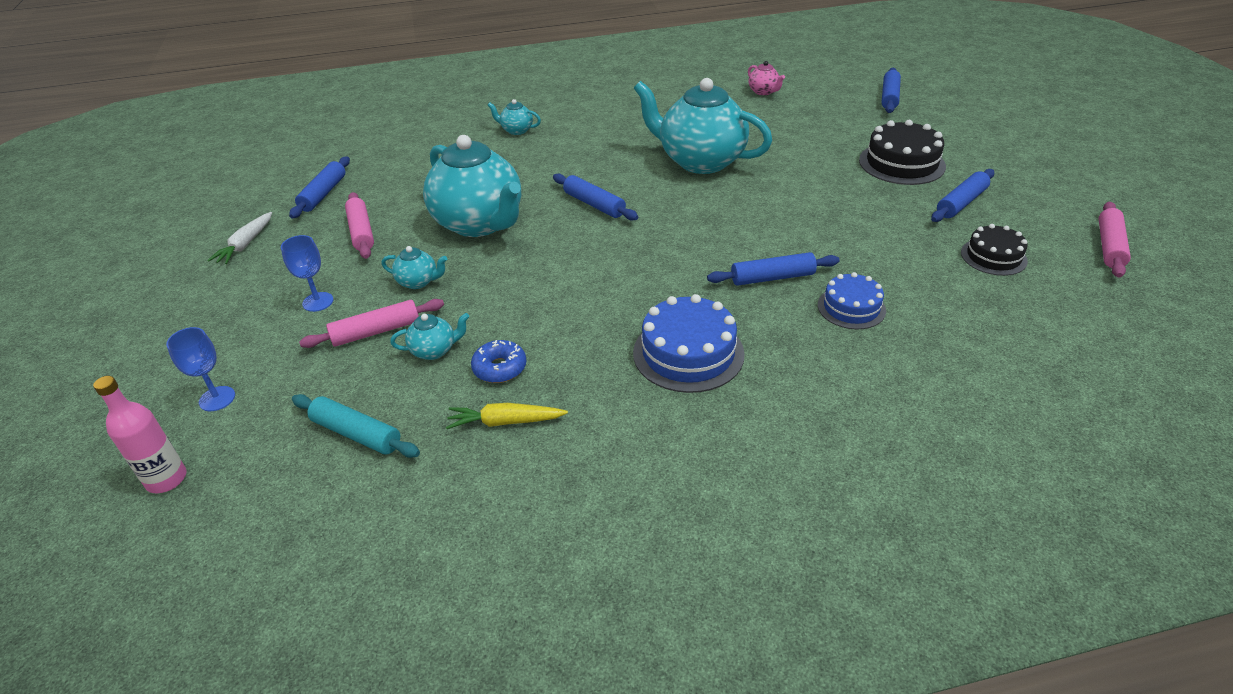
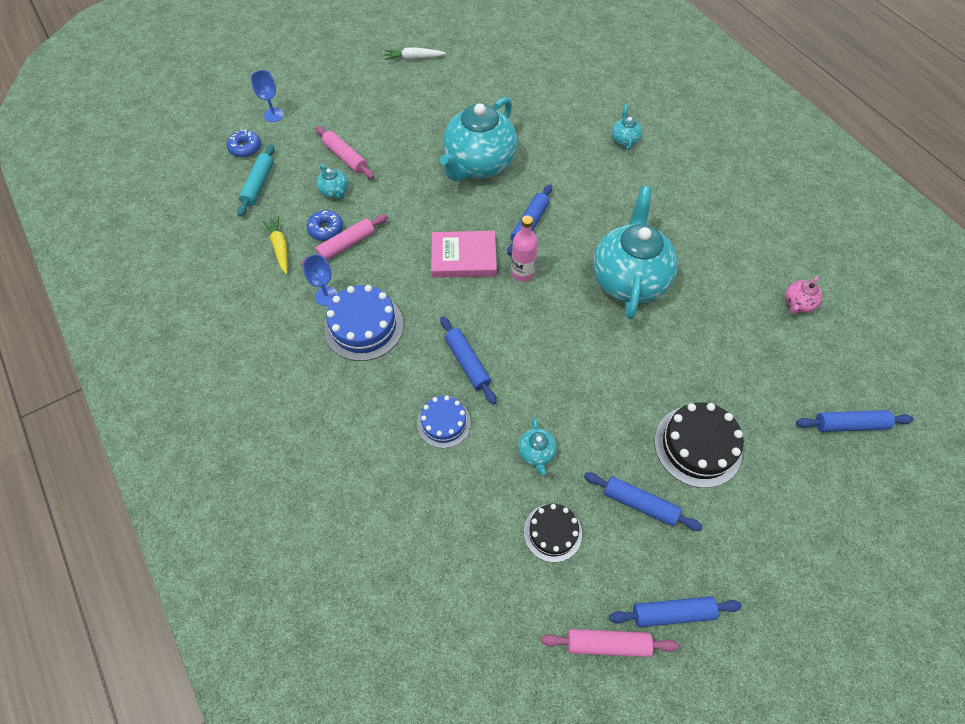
camera: 70 degrees right, 20 degrees up
pink bottle [93,376,186,493] -> pink bottle moved to [511,215,538,282]
blue goblet [281,235,334,312] -> blue goblet moved to [303,254,338,306]
blue rolling pin [289,157,350,218] -> blue rolling pin moved to [609,596,742,627]
pink rolling pin [345,192,374,259] -> pink rolling pin moved to [301,214,388,266]
turquoise teapot [382,246,447,289] -> turquoise teapot moved to [518,418,557,475]
none -> blue donut [227,130,261,158]
none -> pink book [431,231,497,278]

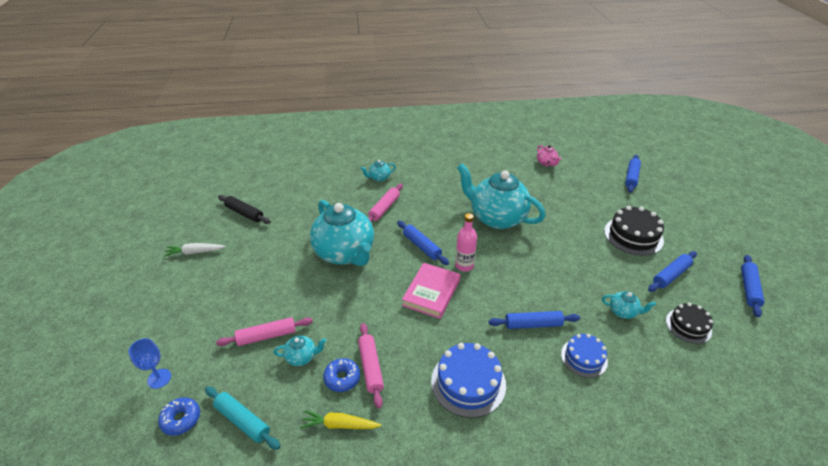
camera: 65 degrees left, 20 degrees down
blue goblet [303,254,338,306] -> none
white carrot [385,47,446,60] -> white carrot turned 60 degrees clockwise [164,243,226,257]
pink rolling pin [541,629,679,657] -> pink rolling pin moved to [368,184,403,222]
turquoise teapot [612,105,642,150] -> turquoise teapot turned 45 degrees counterclockwise [361,160,396,182]
none -> black rolling pin [218,195,271,224]

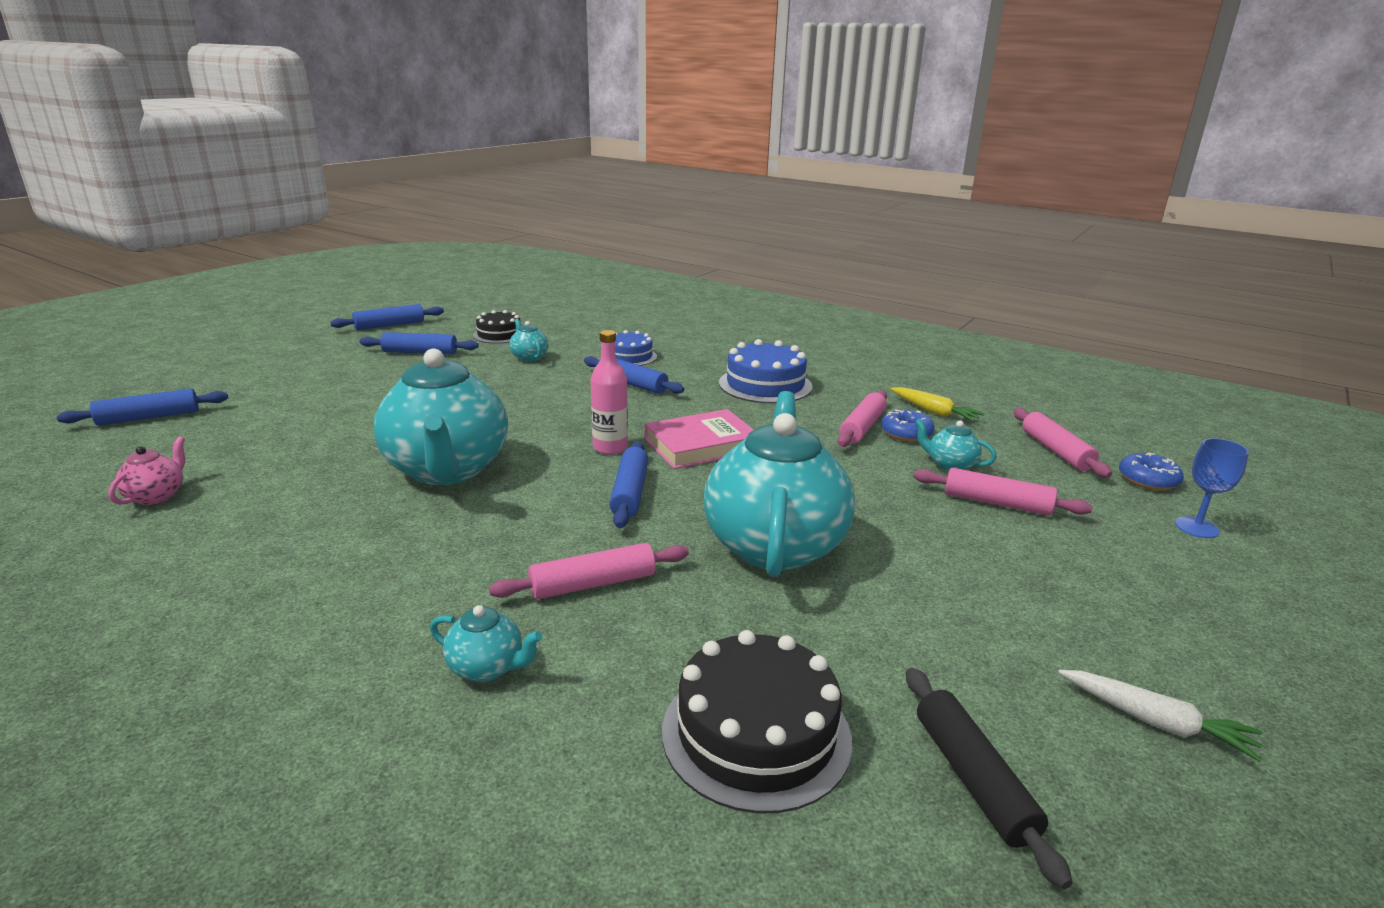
camera: 140 degrees left, 15 degrees down
turquoise rolling pin [205,387,280,450] -> pink rolling pin [1014,408,1112,478]
black cake [604,206,664,256] -> black cake moved to [662,630,852,814]

